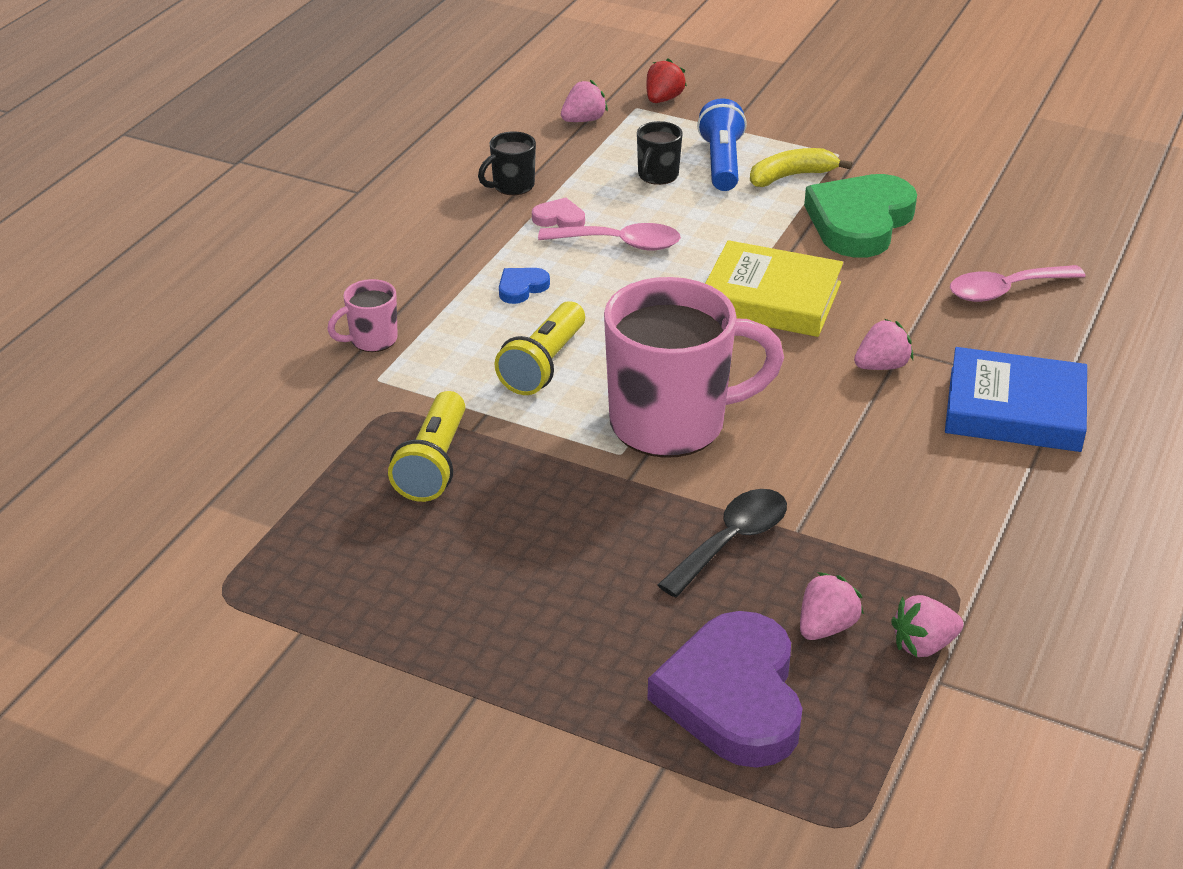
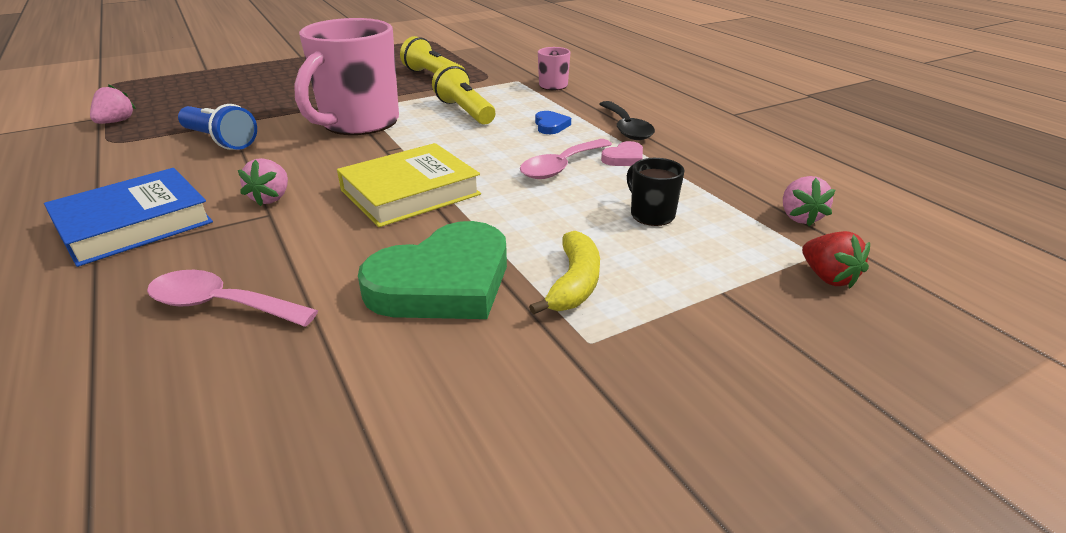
camera: 125 degrees right, 5 degrees down
black mug [478,131,536,195] -> none
purple heart [648,611,802,768] -> none
black spoon [658,489,787,597] -> black spoon moved to [599,101,655,140]
blue flashlight [697,98,747,191] -> blue flashlight moved to [178,104,257,150]
pink strawberry [800,572,864,640] -> none
green heart [804,174,917,258] -> green heart turned 75 degrees clockwise [358,221,507,319]
pink spoon [950,265,1086,302] -> pink spoon turned 90 degrees counterclockwise [147,270,318,327]

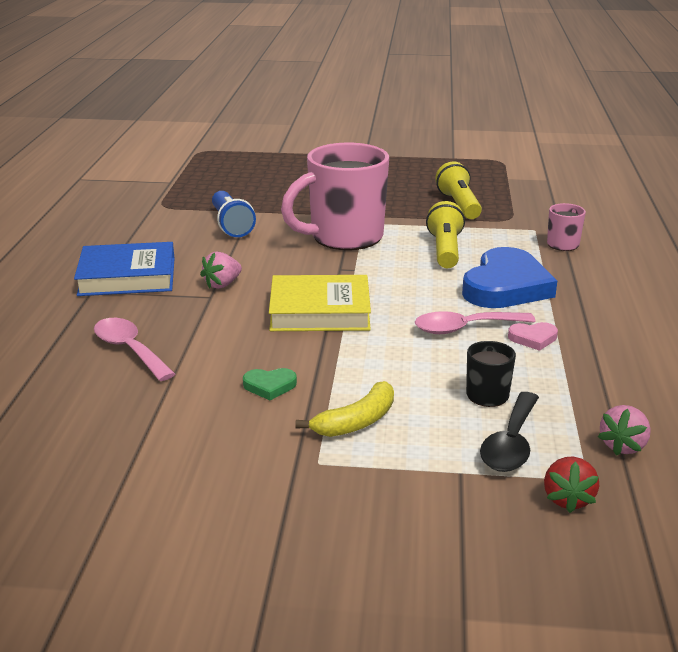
camera: 35 degrees right, 5 degrees down
pink strawberry [90,84,136,124] -> none
green heart [358,221,507,319] -> green heart [243,368,297,400], size x0.42
blue heart [535,111,571,134] -> blue heart [462,247,557,308], size x2.35
black spoon [599,101,655,140] -> black spoon moved to [480,392,539,472]

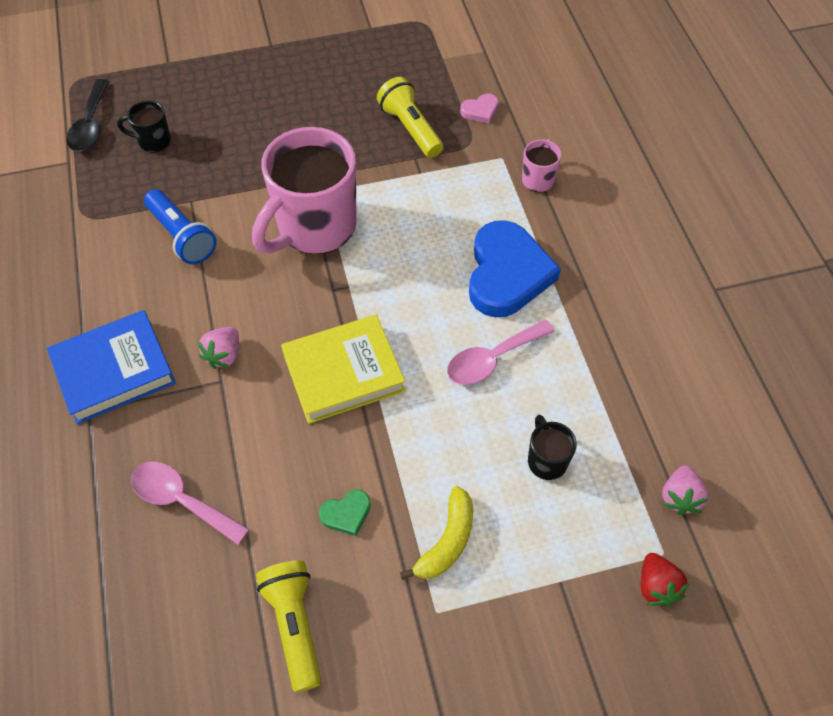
camera: 20 degrees left, 30 degrees up
yellow flashlight [426,201,465,268] -> yellow flashlight moved to [256,560,322,692]
black spoon [480,392,539,472] -> black spoon moved to [66,79,109,152]
pink heart [508,322,558,351] -> pink heart moved to [460,93,499,123]
none -> black mug [117,100,171,152]

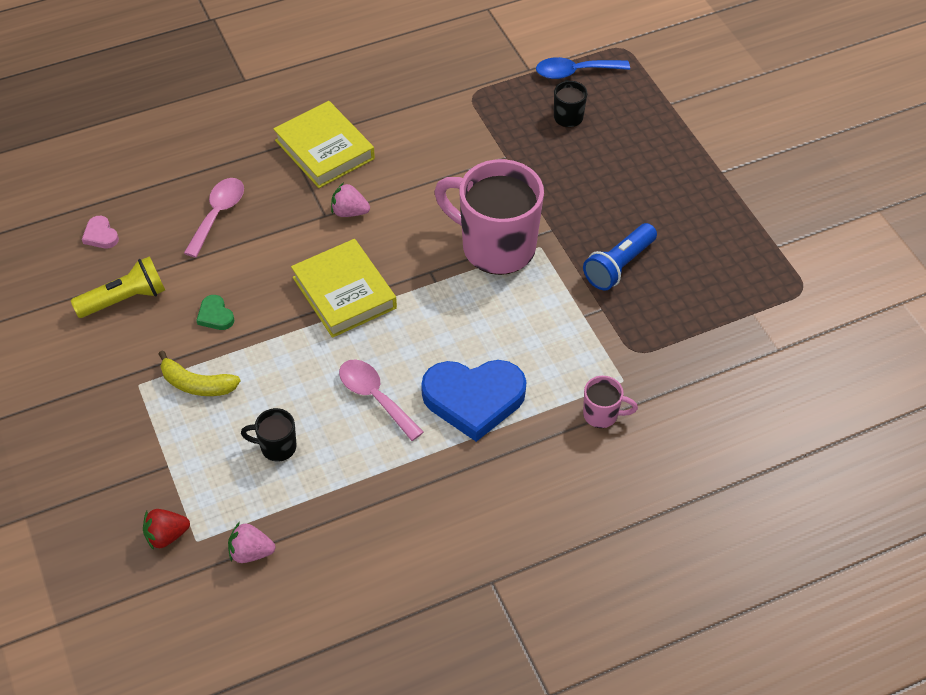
camera: 80 degrees right, 5 degrees down
blue book [47,310,176,424] -> yellow book [273,101,375,188]
black spoon [66,79,109,152] -> blue spoon [536,57,630,79]
blue flashlight [144,189,217,264] -> blue flashlight moved to [583,223,657,291]
yellow flashlight [377,77,443,158] -> none
pink heart [460,93,499,123] -> pink heart moved to [82,216,119,248]
black mug [528,415,577,480] -> black mug turned 150 degrees counterclockwise [241,408,297,462]

